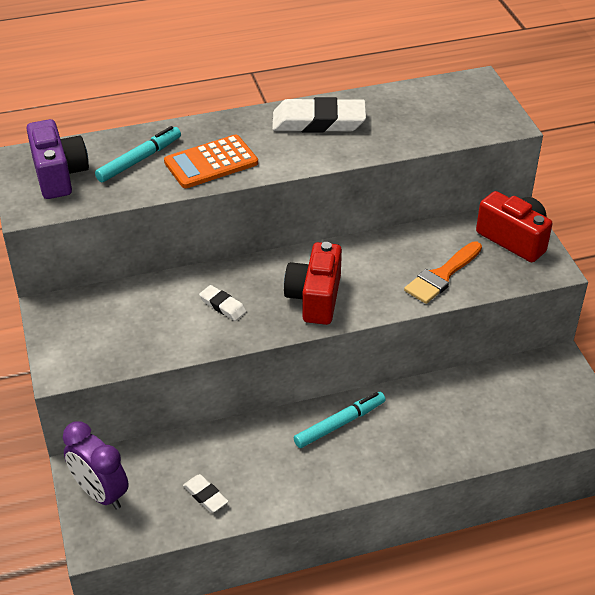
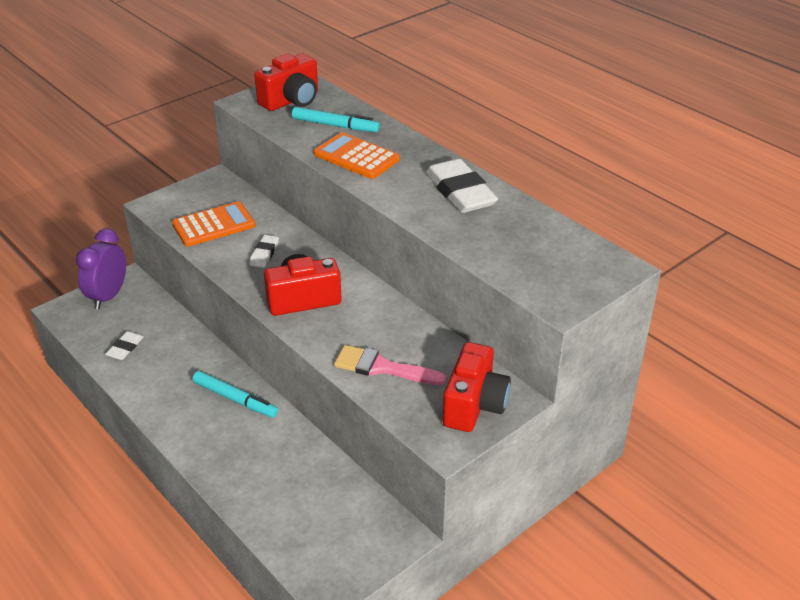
camera: 65 degrees right, 5 degrees down
purple camera [27,119,89,199] -> red camera [254,54,318,111]
orange brush [404,241,482,304] -> pink brush [334,345,446,385]
none -> orange calculator [172,202,256,246]

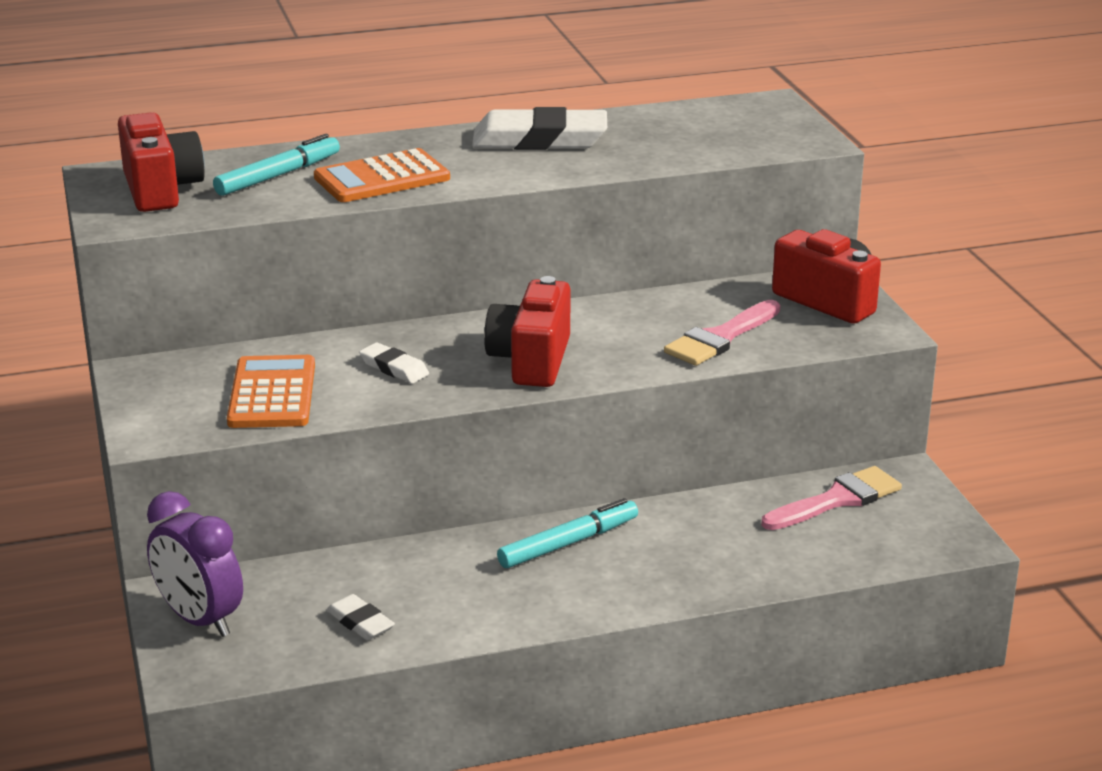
camera: 65 degrees left, 10 degrees down
none -> pink brush [761,466,902,530]

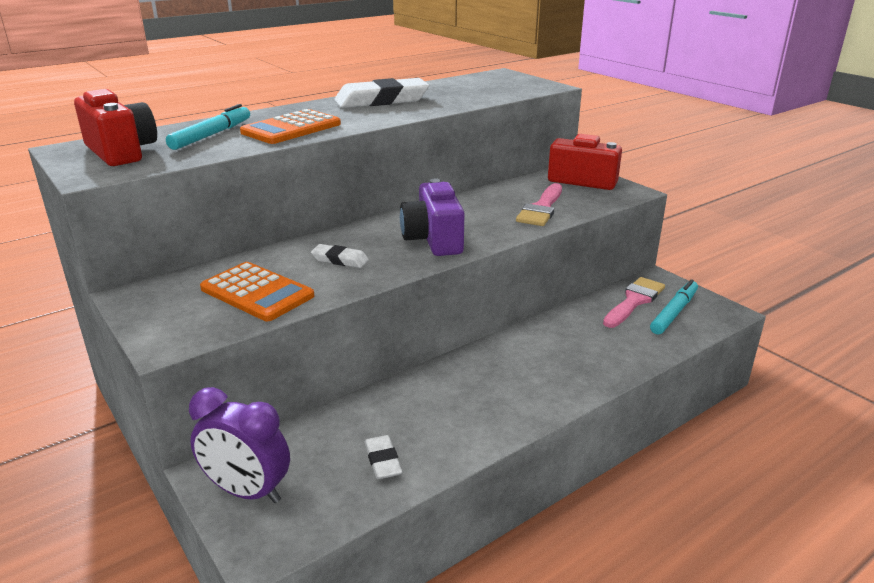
camera: 20 degrees left, 0 degrees up
orange calculator [227,355,315,428] -> orange calculator turned 150 degrees clockwise [200,262,314,321]
white eraser [326,594,395,640] -> white eraser turned 45 degrees clockwise [365,435,402,479]
red camera [484,276,570,387] -> purple camera [400,179,465,256]
turquoise marker [497,498,638,568] -> turquoise marker moved to [650,279,698,334]

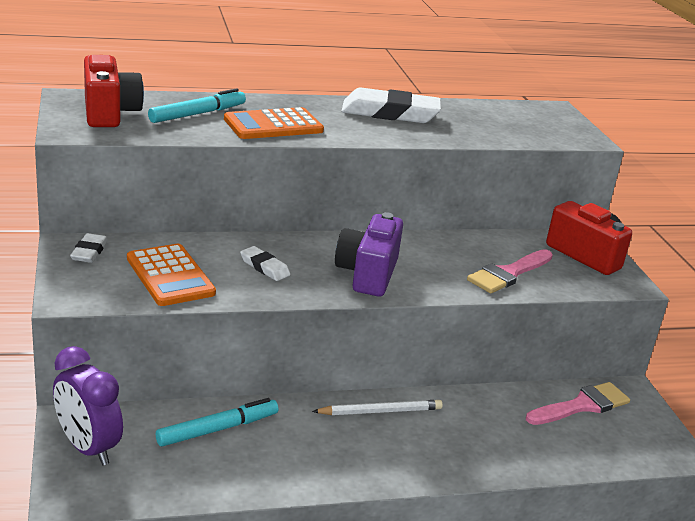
camera: 20 degrees right, 0 degrees up
white eraser [365,435,402,479] -> white eraser moved to [70,233,108,263]
turquoise marker [650,279,698,334] -> turquoise marker moved to [156,398,278,447]
none -> white pencil [312,400,443,415]

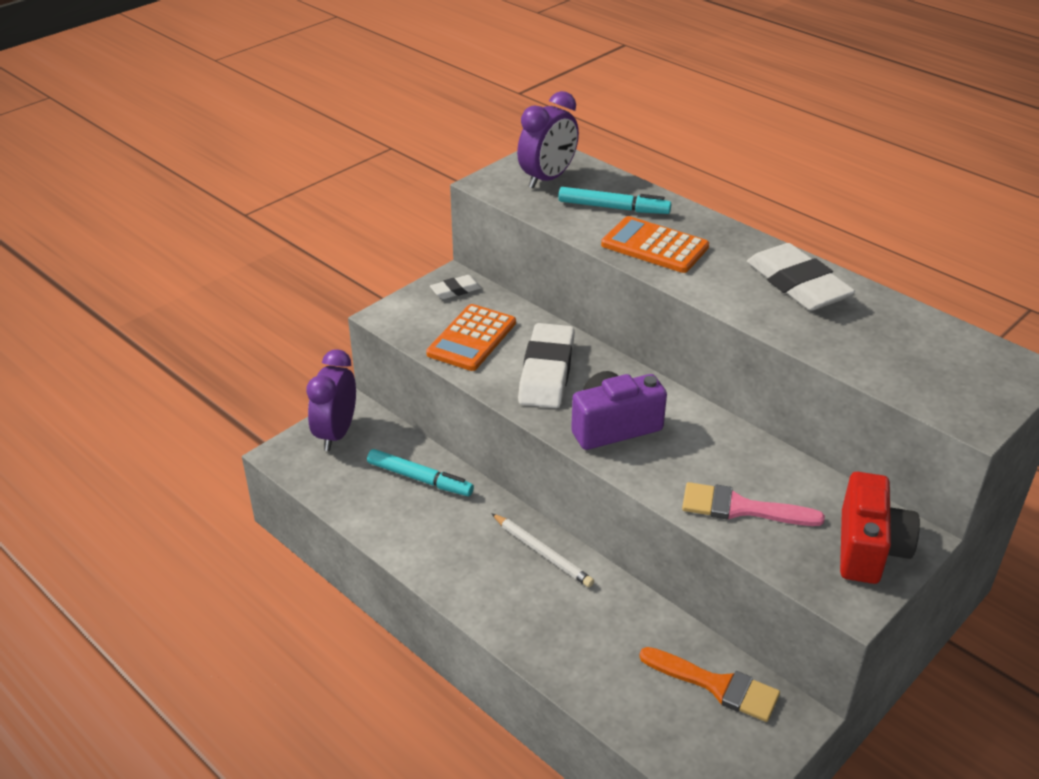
camera: 60 degrees right, 10 degrees up
red camera [84,55,144,127] -> purple clock [517,91,579,189]
white eraser [240,246,291,281] -> white eraser [518,323,575,408], size x2.03
pink brush [526,382,630,425] -> orange brush [640,647,780,722]

